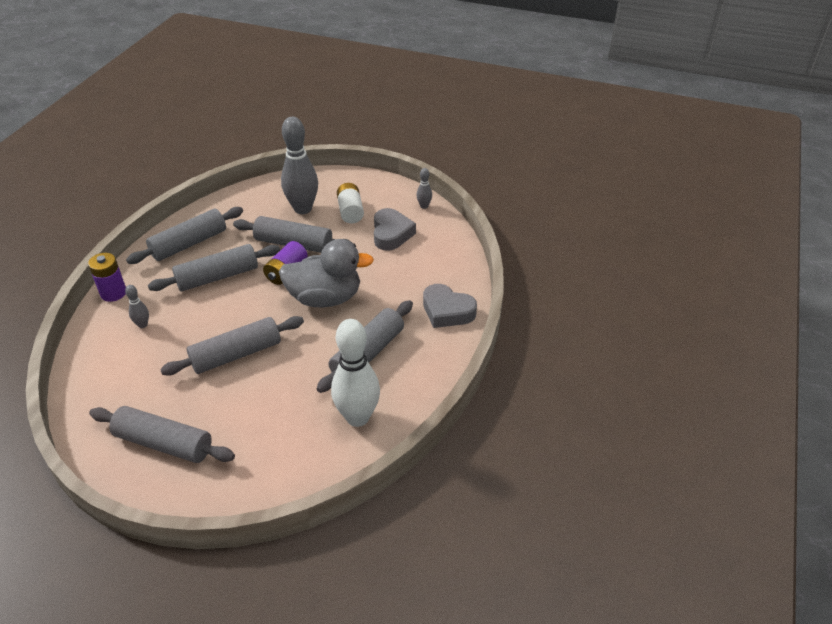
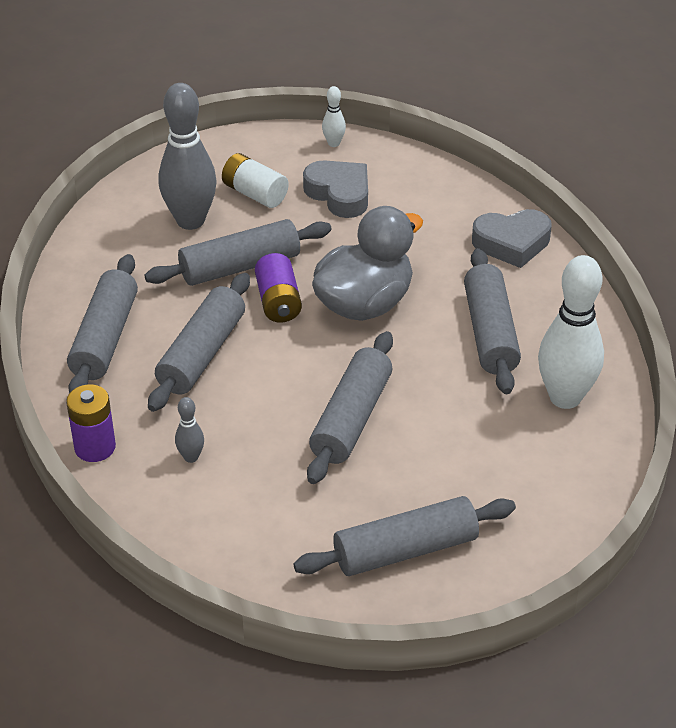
camera: 40 degrees left, 0 degrees up
grey bowling pin [416,168,432,209] -> white bowling pin [322,86,346,147]

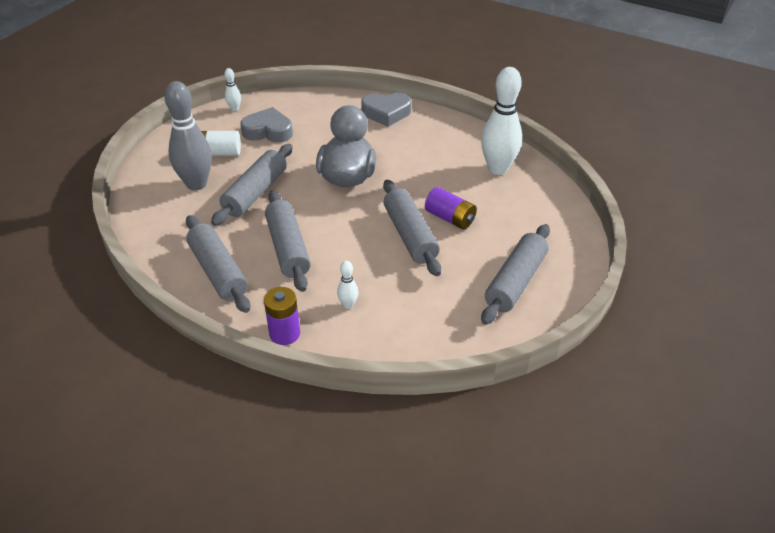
camera: 40 degrees left, 0 degrees up
grey bowling pin [175,397,204,463] -> white bowling pin [337,261,359,309]
purple battery [255,253,302,323] -> purple battery moved to [425,187,477,230]
grey rolling pin [464,248,521,394] -> none
grey heart [472,209,552,268] -> grey heart turned 45 degrees clockwise [361,93,411,127]

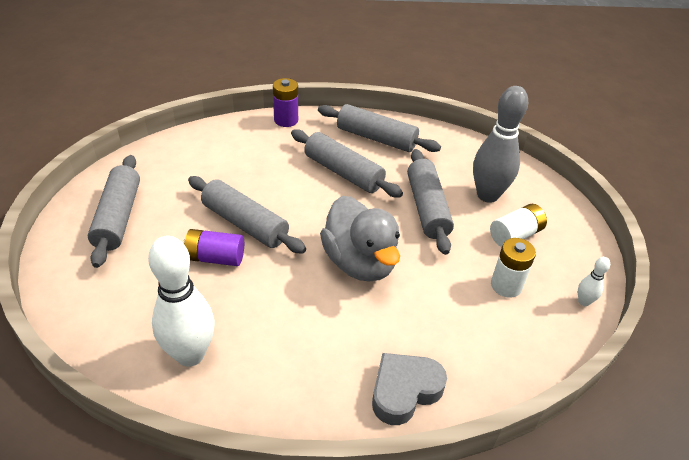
camera: 145 degrees right, 0 degrees up
grey heart [240,107,293,143] -> white battery [491,238,536,298]
white bowling pin [337,261,359,309] -> none

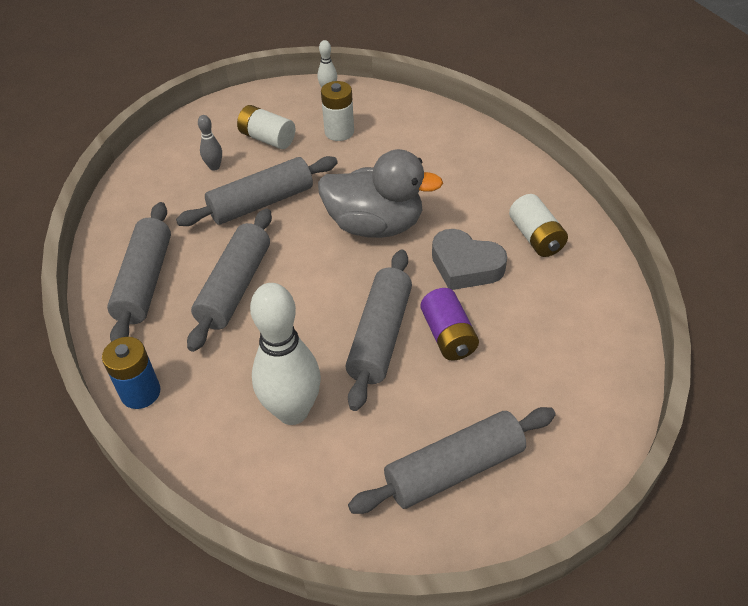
camera: 110 degrees left, 5 degrees up
white bowling pin [148,236,214,367] -> white bowling pin moved to [250,283,321,425]
purple battery [273,78,298,127] -> blue battery [102,337,160,409]
grey duck [320,196,400,282] -> grey duck turned 60 degrees clockwise [318,149,443,238]
grey heart [372,353,447,425] -> grey heart moved to [432,229,507,290]
grey bowling pin [473,86,528,203] -> grey bowling pin [198,115,222,171], size x0.44
none -> white battery [509,194,568,257]

